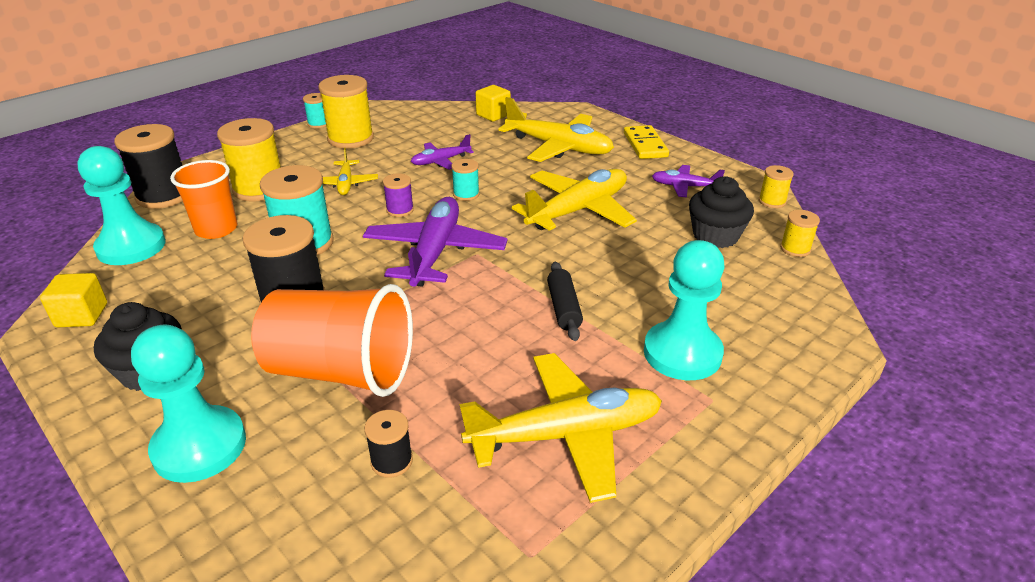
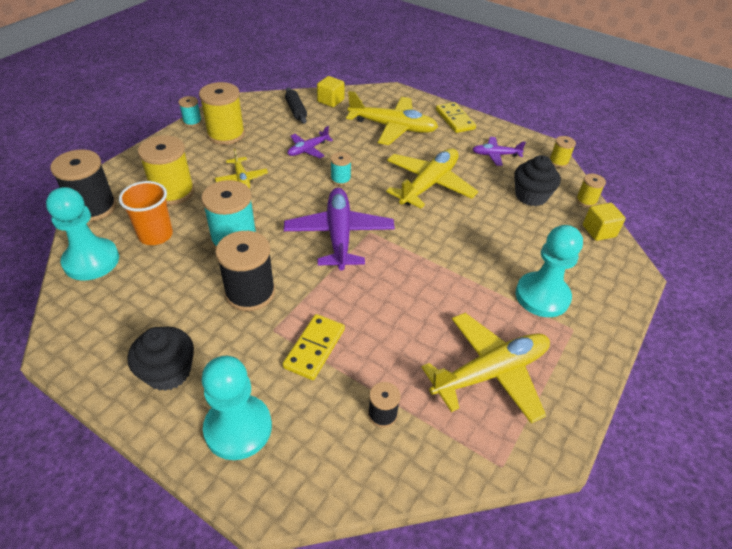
camera: 15 degrees left, 10 degrees up
yellow cube [40,273,107,327] -> yellow cube moved to [583,203,626,241]
orange cup [251,284,413,397] -> yellow domino [283,314,345,380]
purple spool [383,173,414,217] -> none
black rolling pin [547,262,583,341] -> black rolling pin moved to [285,87,307,124]

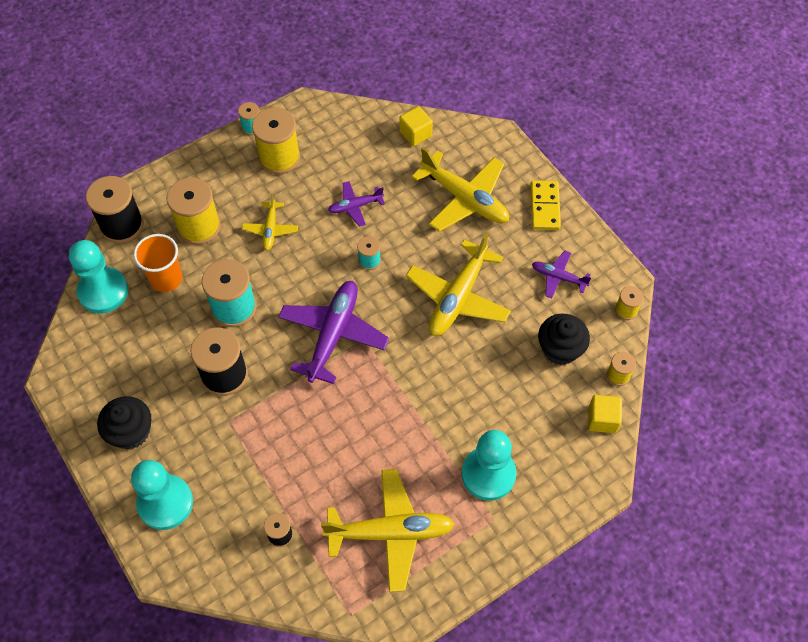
camera: 25 degrees right, 15 degrees up
yellow domino [283,314,345,380] -> none
black rolling pin [285,87,307,124] -> none
yellow plane [386,149,478,208] -> yellow plane turned 150 degrees clockwise [406,232,511,336]

